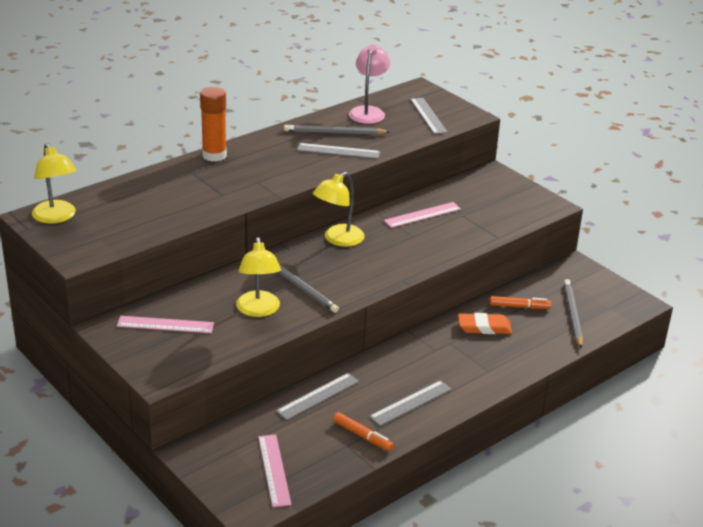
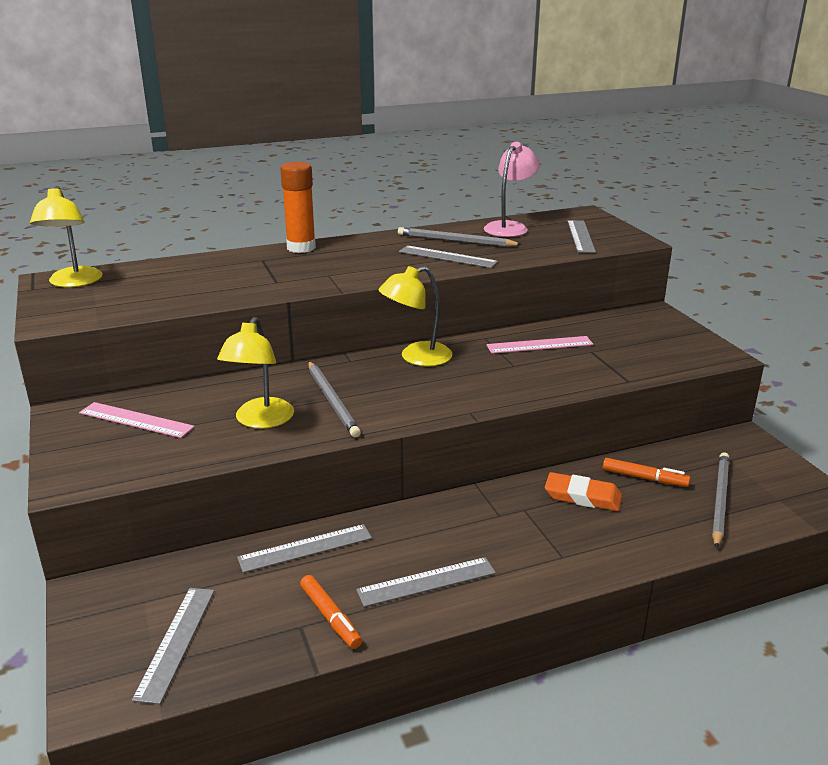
camera: 20 degrees right, 5 degrees down
pink ruler [258,434,291,507] -> grey ruler [132,588,214,704]

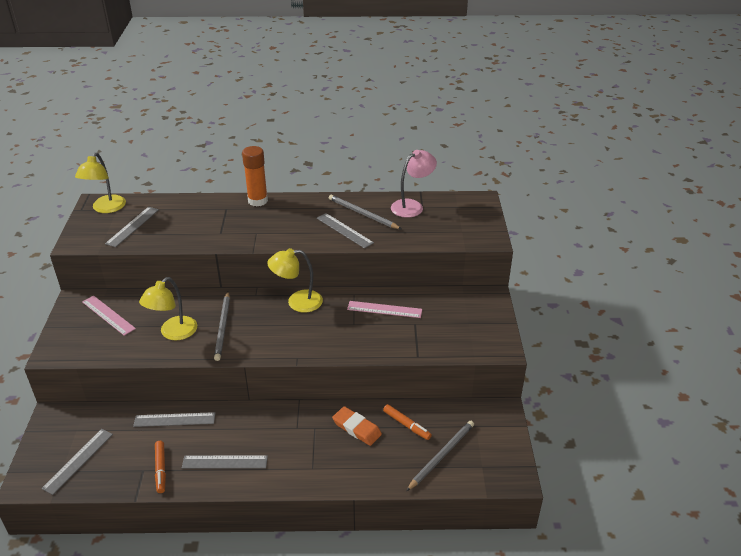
camera: 20 degrees right, 10 degrees up
grey ruler [568,220,596,253] -> grey ruler moved to [105,207,159,247]

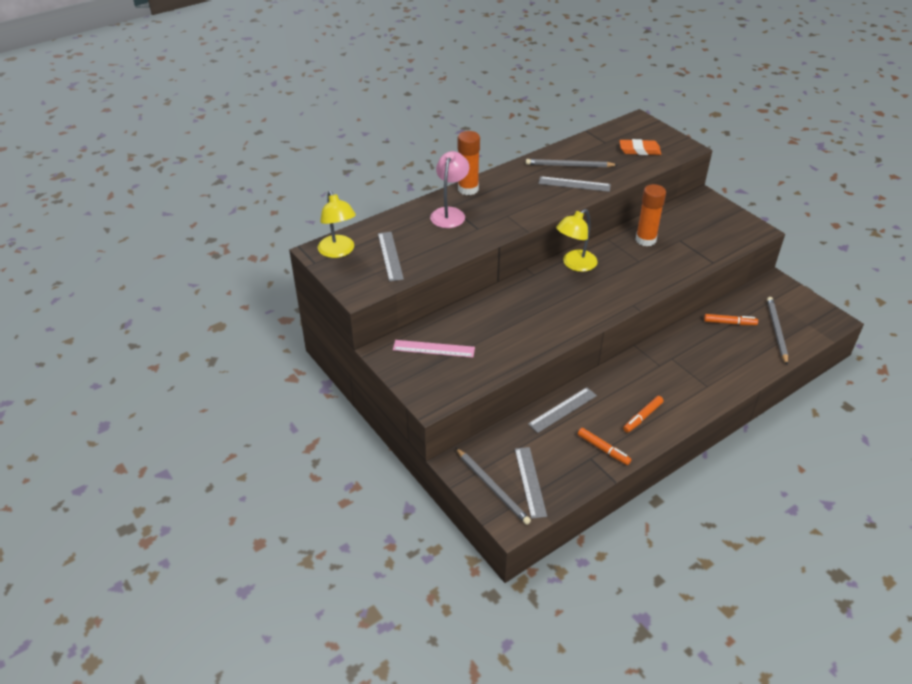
camera: 35 degrees left, 5 degrees up
yellow lamp [139,277,197,340] -> none
grey ruler [182,456,268,468] -> orange marker [623,396,664,433]
grey pencil [214,292,230,361] -> grey pencil moved to [455,447,531,525]
orange eraser [332,406,382,446] -> orange eraser moved to [619,139,661,155]
pink ruler [347,301,422,318] -> orange glue stick [636,184,666,246]
pink lamp [391,150,437,218] -> pink lamp moved to [430,151,470,228]

